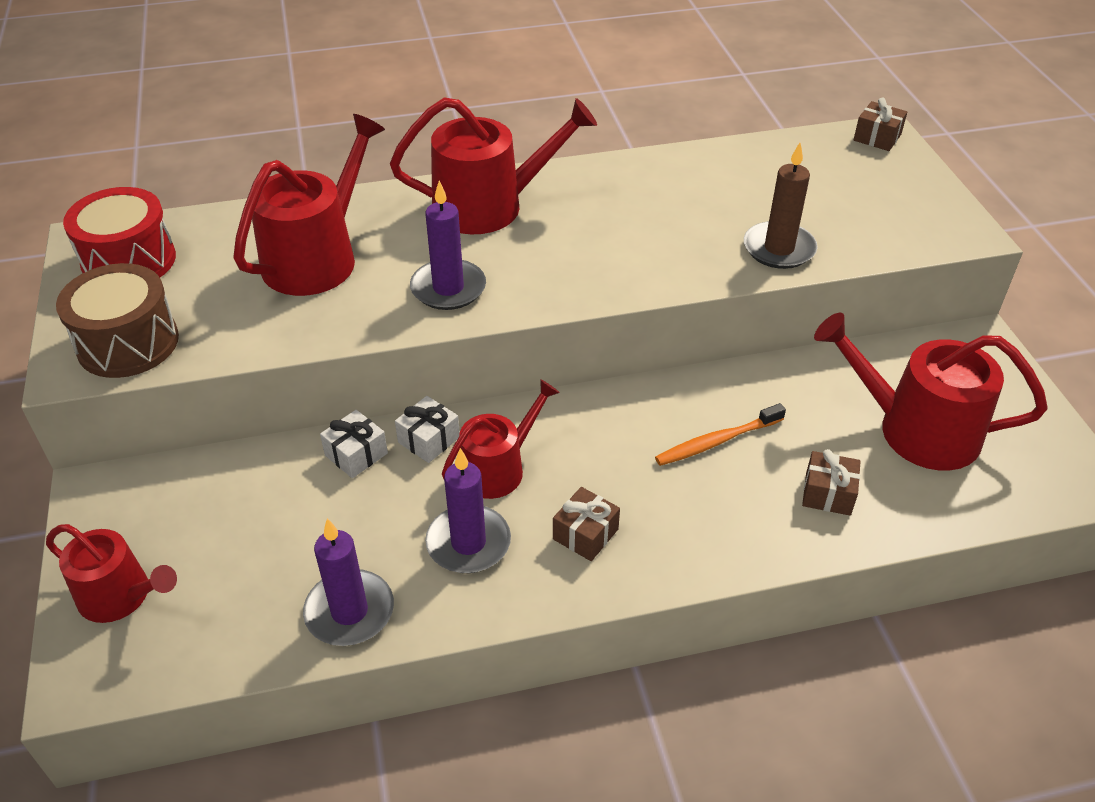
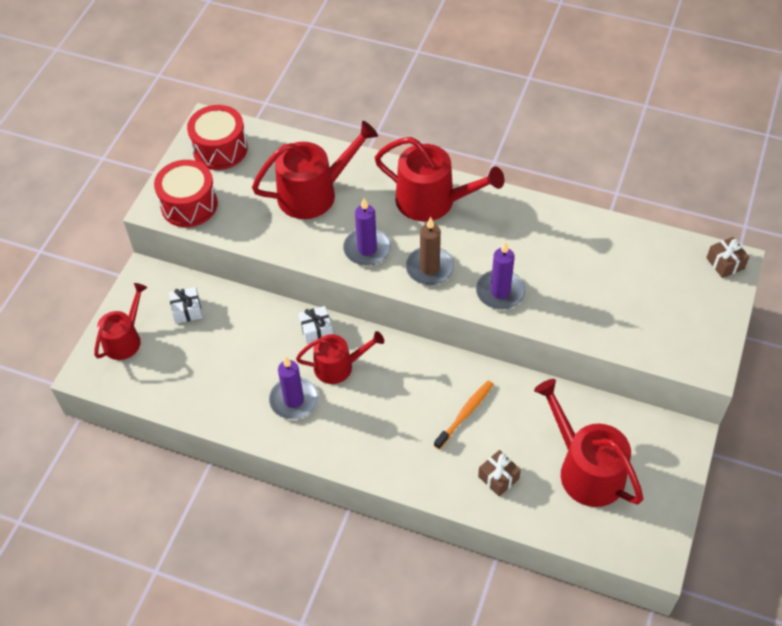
camera: 35 degrees right, 10 degrees up
red watering can [46,524,177,623] -> red watering can turned 120 degrees counterclockwise [94,283,147,360]
brown drum [56,263,179,378] -> red drum [154,160,218,227]
purple candle [303,518,394,646] -> purple candle moved to [476,241,525,309]
white gift [320,410,388,478] -> white gift moved to [169,287,202,324]
brown gift [553,487,620,561] -> none
orange toothbrush [655,403,786,466] -> orange toothbrush turned 120 degrees clockwise [434,380,494,450]
brown candle [744,143,818,269] -> brown candle moved to [406,217,454,285]

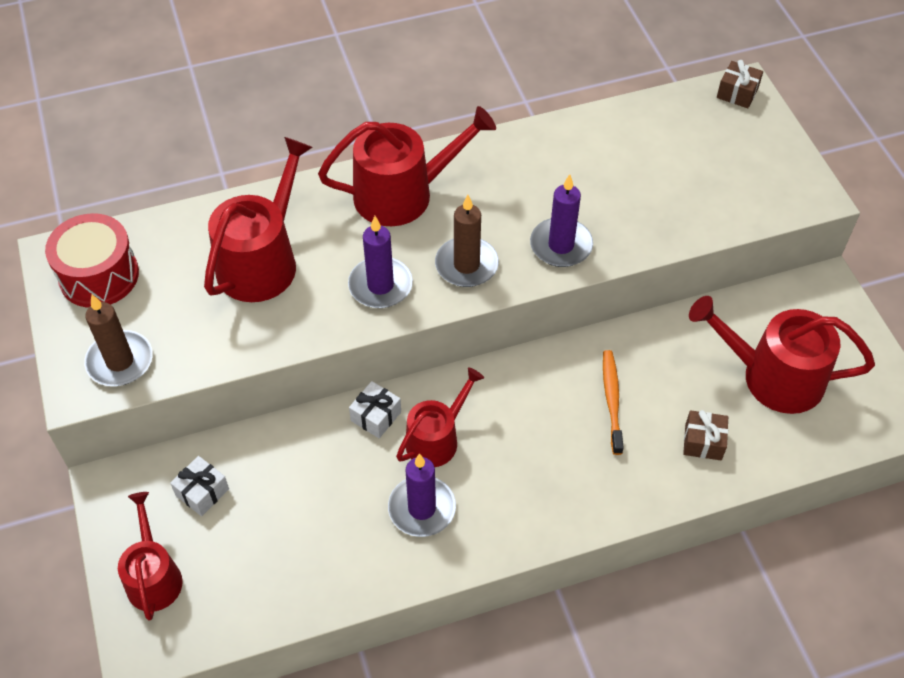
camera: 40 degrees left, 0 degrees up
red drum [154,160,218,227] -> brown candle [84,295,153,386]

